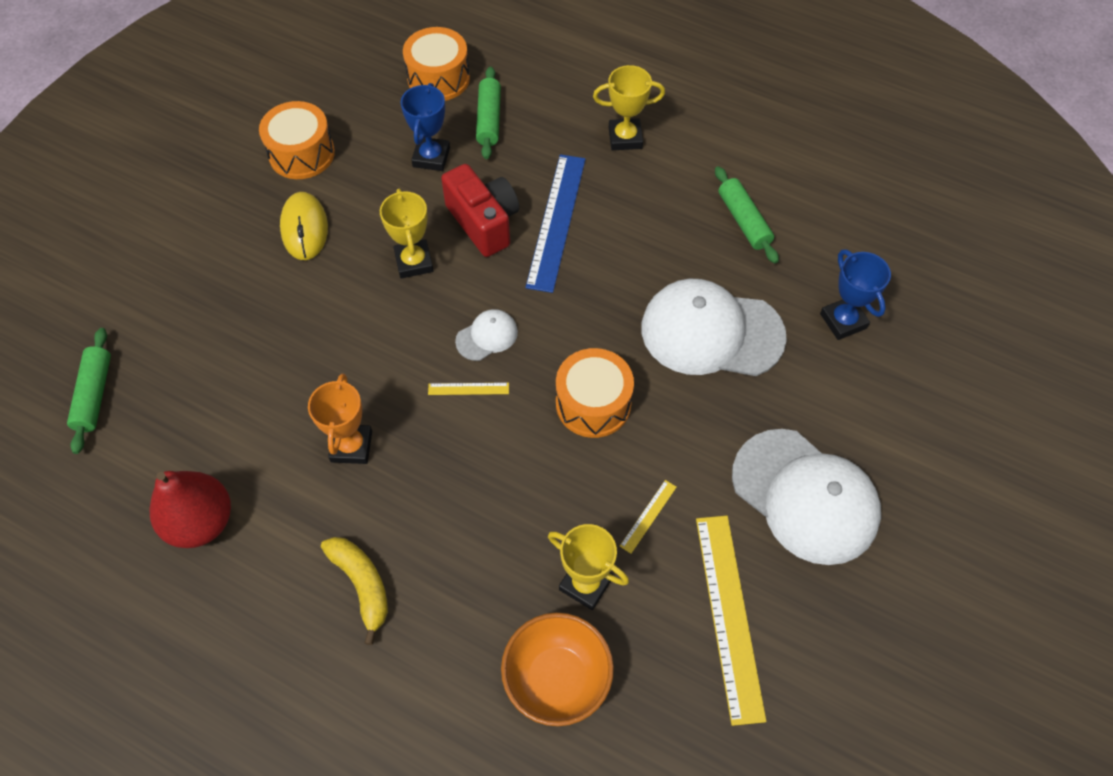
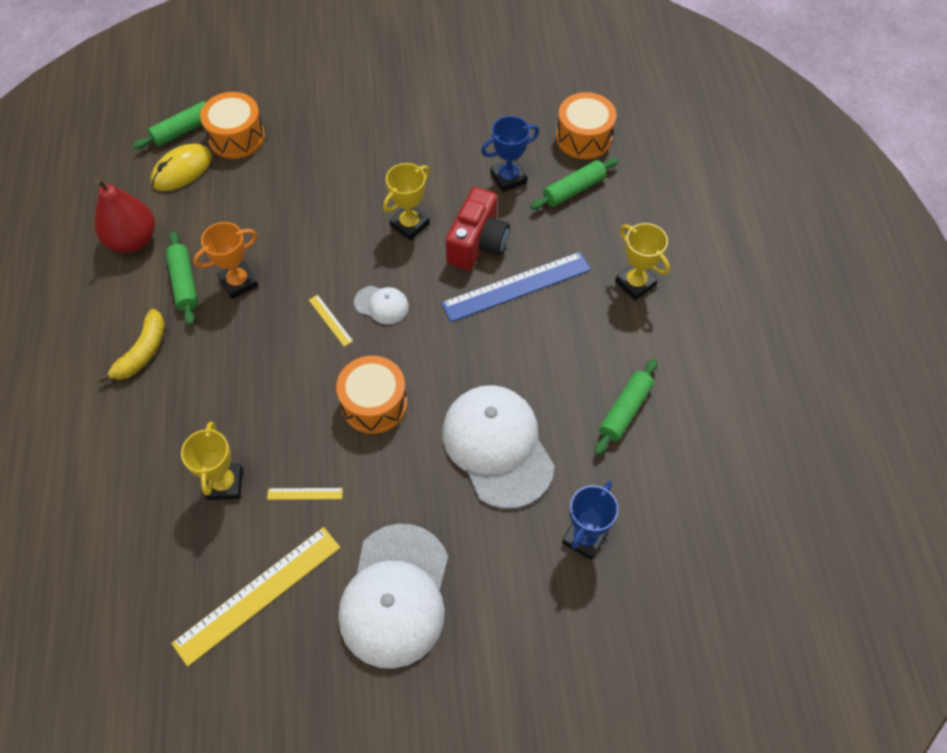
camera: 55 degrees right, 0 degrees up
orange drum [259,101,335,179] -> orange drum moved to [200,92,265,159]
yellow mouse [280,192,328,260] -> yellow mouse moved to [151,144,212,191]
orange bowl [501,613,614,726] -> none
none -> green rolling pin [166,231,198,325]

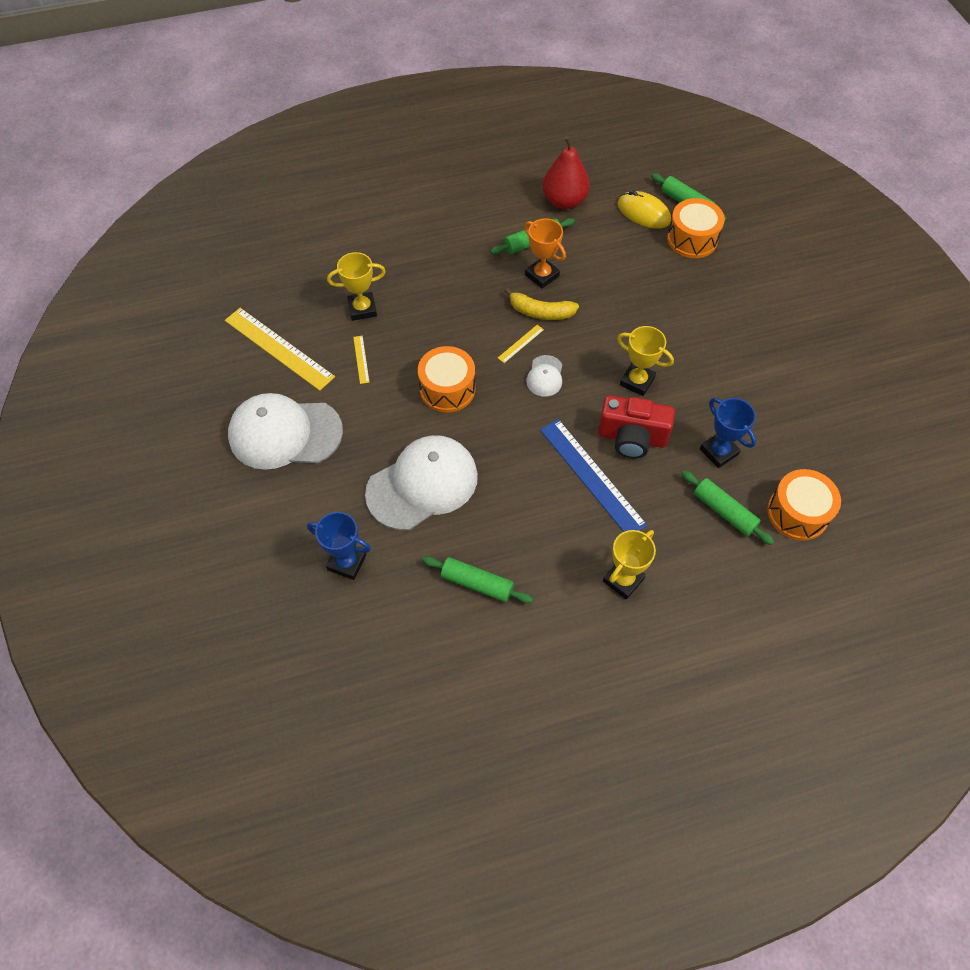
camera: 80 degrees right, 0 degrees up
yellow banana [98,309,165,383] -> yellow banana moved to [504,288,579,320]

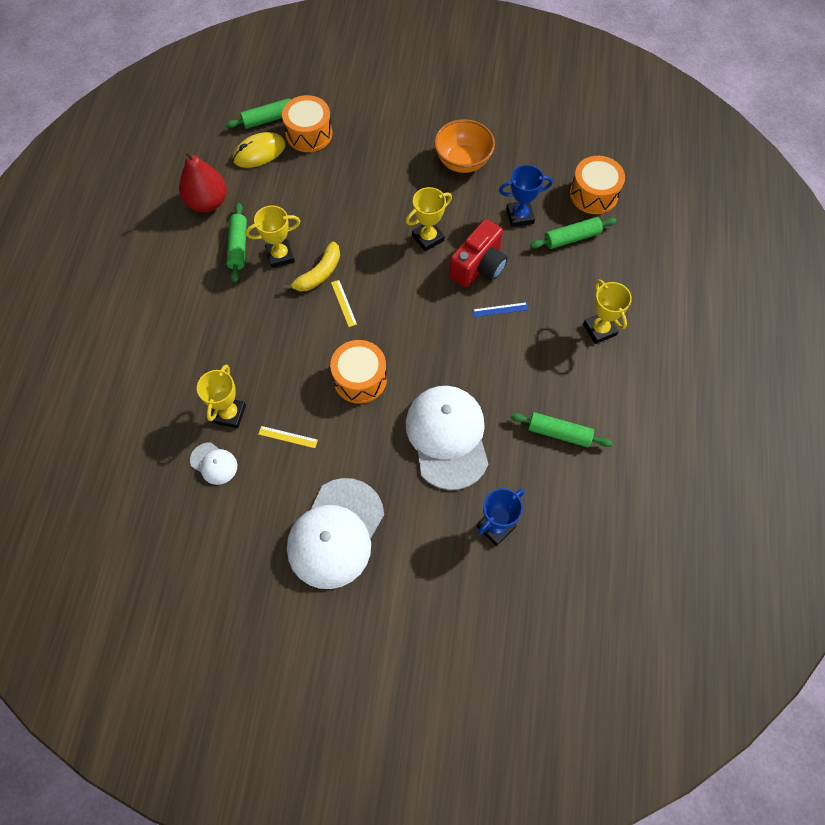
camera: 65 degrees left, 5 degrees up
yellow ruler [225,308,335,391] -> none
green rolling pin [422,556,533,603] -> green rolling pin turned 60 degrees clockwise [510,412,613,447]
orange trophy [525,218,566,289] -> yellow trophy [245,205,301,268]
white cap [526,355,563,397] -> white cap moved to [190,443,237,485]
blue ruler [540,419,648,532] -> blue ruler [473,302,529,317], size x0.43
none -> orange bowl [434,119,495,173]

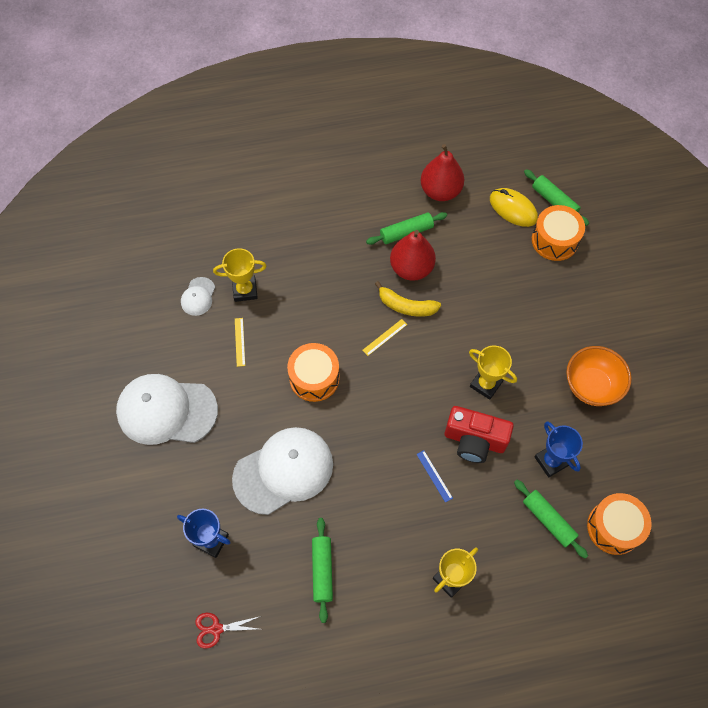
camera: 70 degrees right, 0 degrees up
yellow trophy [245,205,301,268] -> red pear [390,230,436,281]
none -> red scissors [195,613,261,649]

